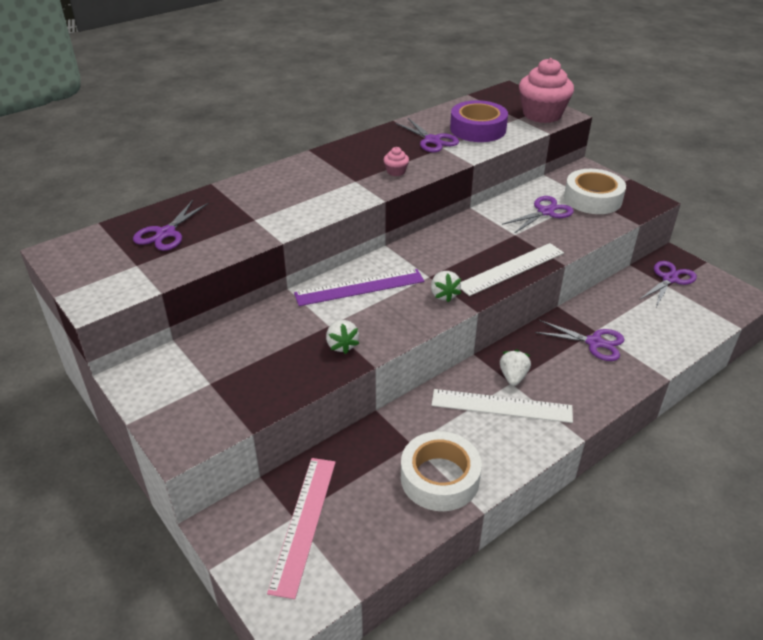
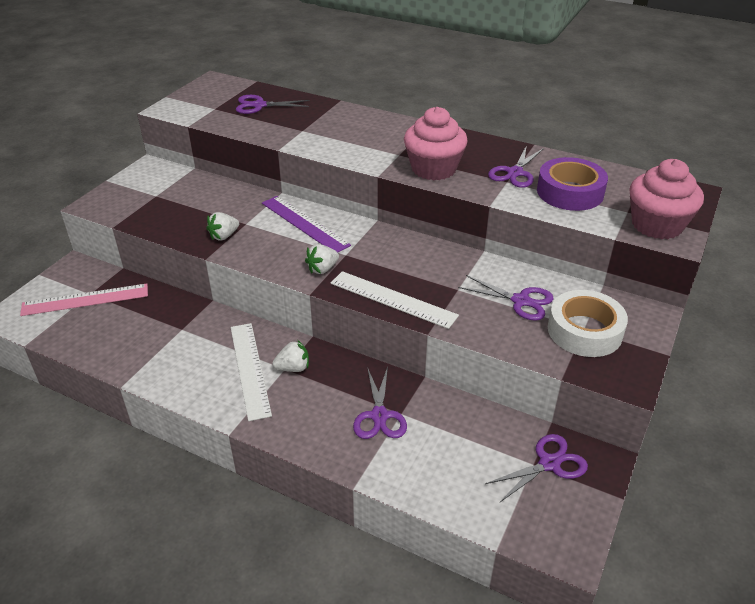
camera: 65 degrees right, 0 degrees up
pink cupcake [383,147,409,176] -> pink cupcake [404,107,468,180], size x2.38
white tape [401,431,482,511] -> none
purple scissors [639,261,697,307] -> purple scissors turned 45 degrees counterclockwise [485,434,588,502]

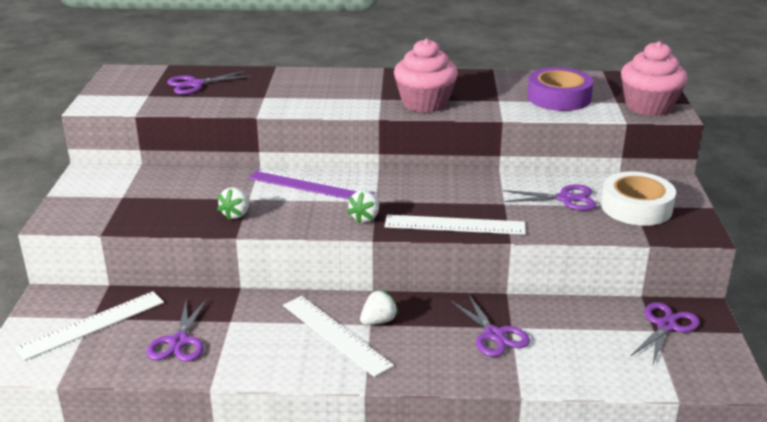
camera: 25 degrees left, 10 degrees down
pink ruler [20,284,148,316] -> white ruler [15,291,164,361]
purple scissors [488,145,544,188] -> purple scissors moved to [146,299,207,362]

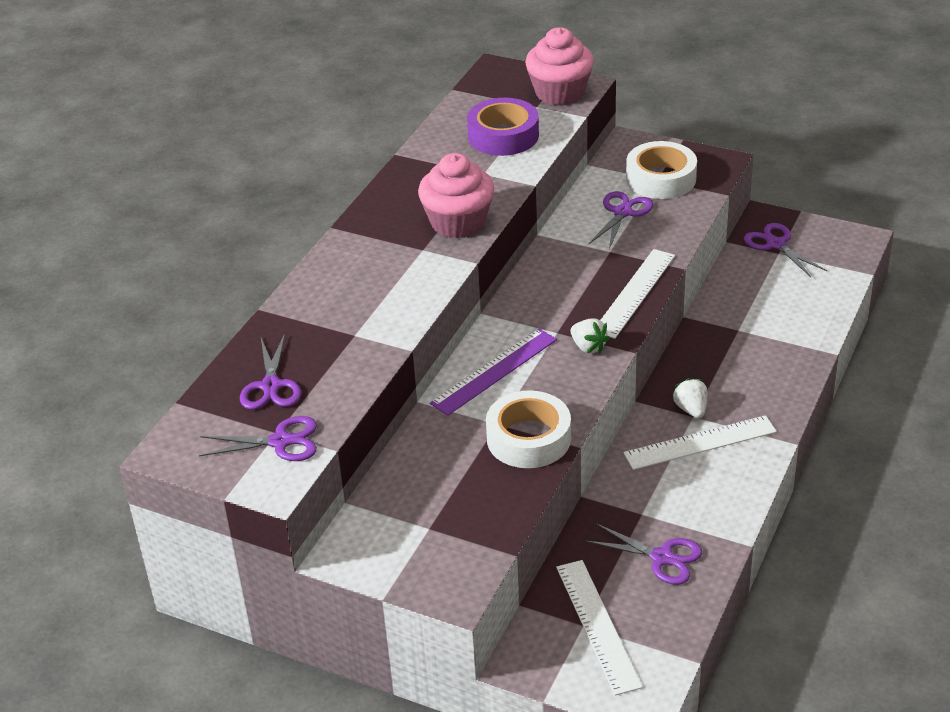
camera: 65 degrees left, 10 degrees up
white strawberry [217,187,250,220] -> white tape [486,390,571,468]
purple scissors [450,294,530,357] -> purple scissors moved to [199,416,317,461]

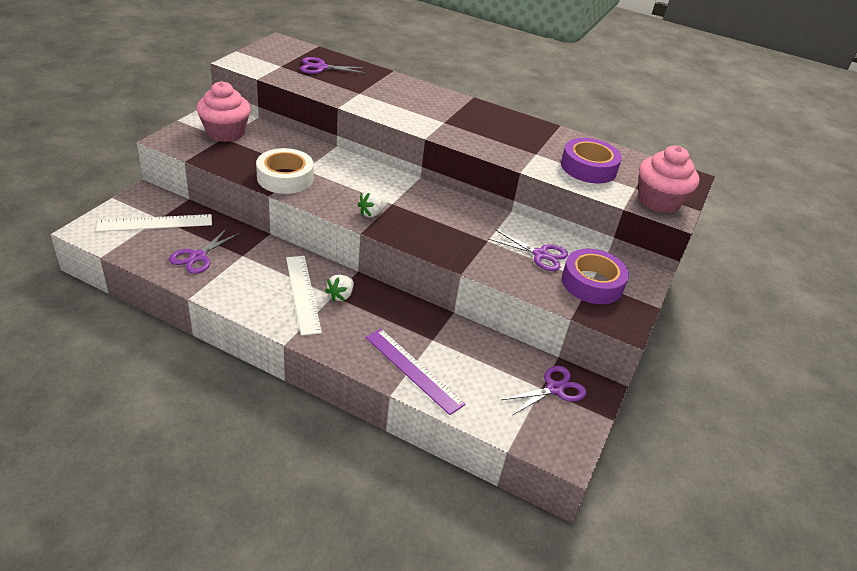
camera: 85 degrees right, 0 degrees up
purple scissors [199,416,317,461] -> none
pink cupcake [418,153,494,238] -> pink cupcake moved to [197,81,251,142]
purple ruler [430,329,557,416] -> purple ruler moved to [365,329,466,415]
white ruler [600,249,675,339] -> none
white tape [626,141,697,199] -> purple tape [562,249,629,304]
white strawberry [672,378,707,418] -> white strawberry turned 135 degrees clockwise [325,275,354,302]

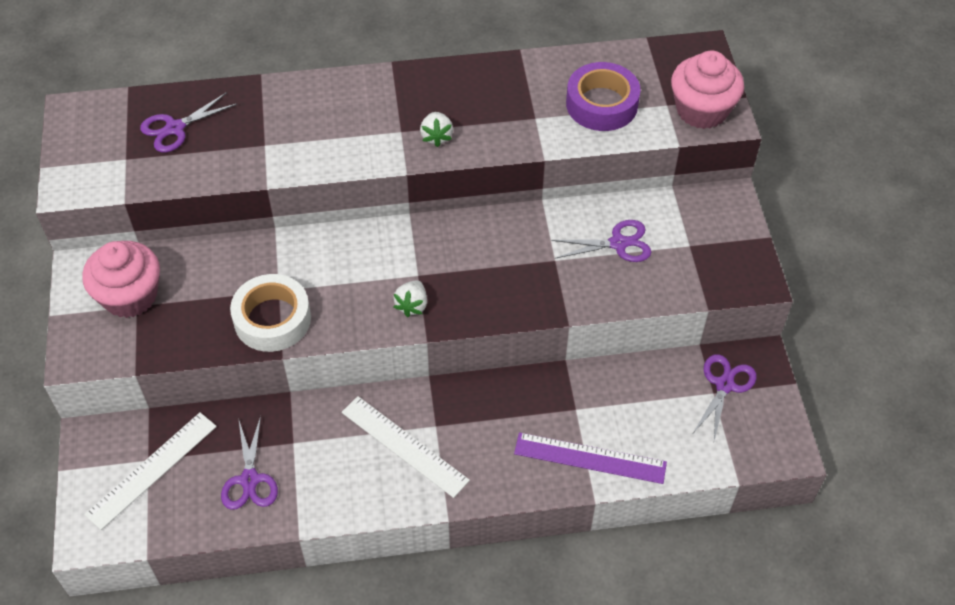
camera: 30 degrees left, 15 degrees up
white strawberry [325,275,354,302] -> white strawberry moved to [420,112,453,147]
purple tape [562,249,629,304] -> none

